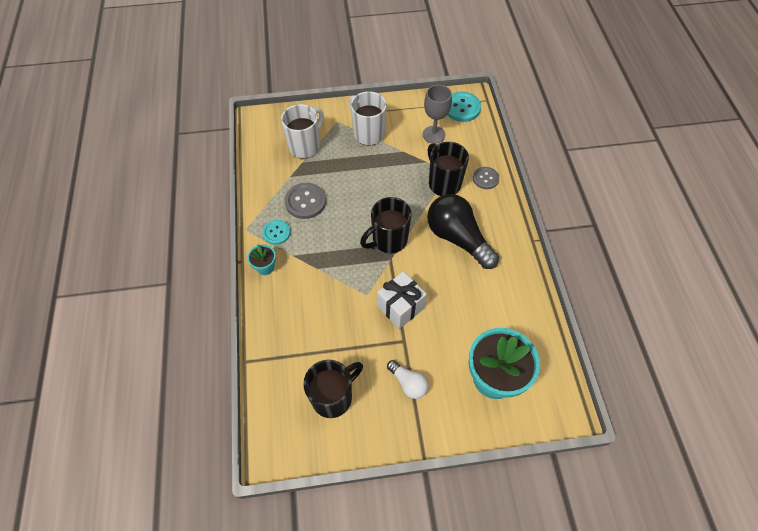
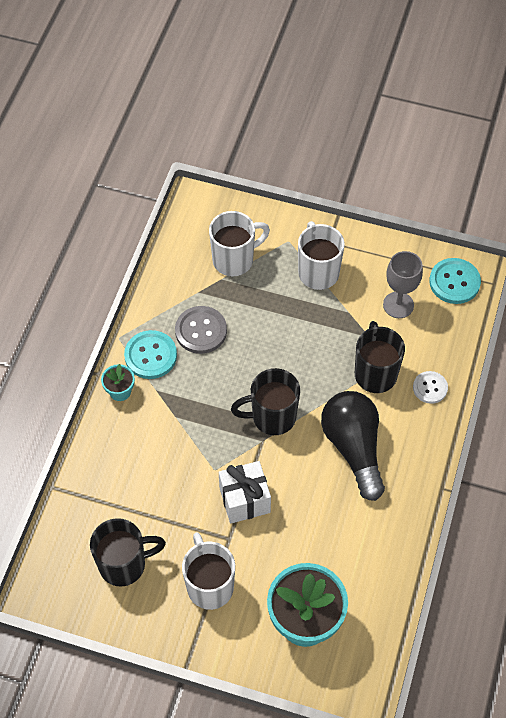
camera: 25 degrees right, 0 degrees up
turquoise button [262,220,291,245] -> turquoise button [124,330,177,379], size x1.53
white light bulb [387,360,429,399] -> white mug [182,532,235,610]
grey button [473,167,499,189] -> white button [413,371,448,404]

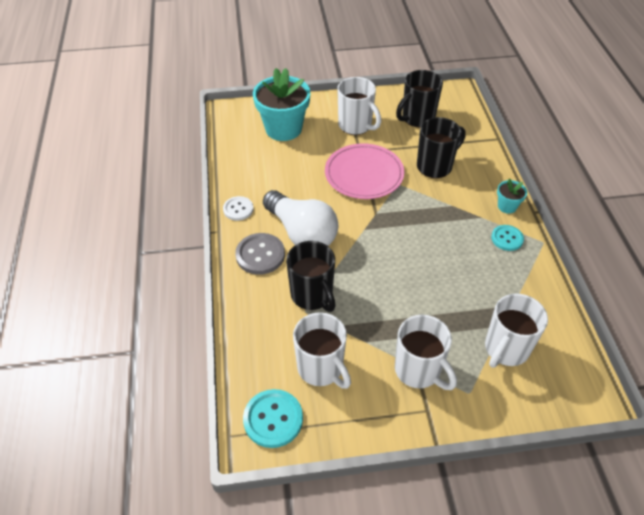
camera: 155 degrees right, 10 degrees down
turquoise button [124,330,177,379] -> turquoise button [491,225,524,251], size x0.65
grey button [175,306,227,354] -> grey button moved to [235,233,285,275]
white gift [219,461,271,524] -> pink plate [325,143,404,199]
black mug [231,368,300,435] -> black mug moved to [417,117,466,178]
black light bulb [321,391,385,501] -> white light bulb [263,190,338,246]
grey goblet [383,251,423,318] -> white mug [293,312,351,389]
white button [413,371,448,404] -> white button moved to [223,196,253,221]

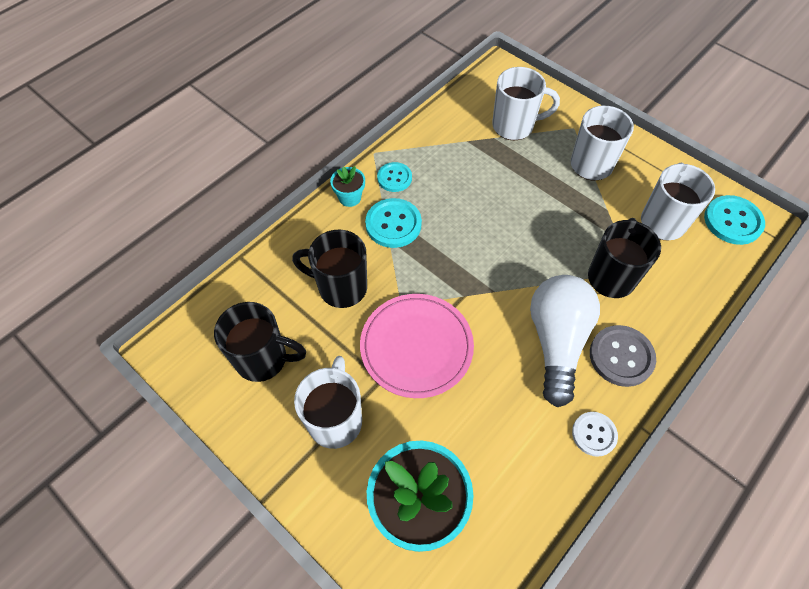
camera: 130 degrees left, 10 degrees up
none -> turquoise button [365,198,422,248]

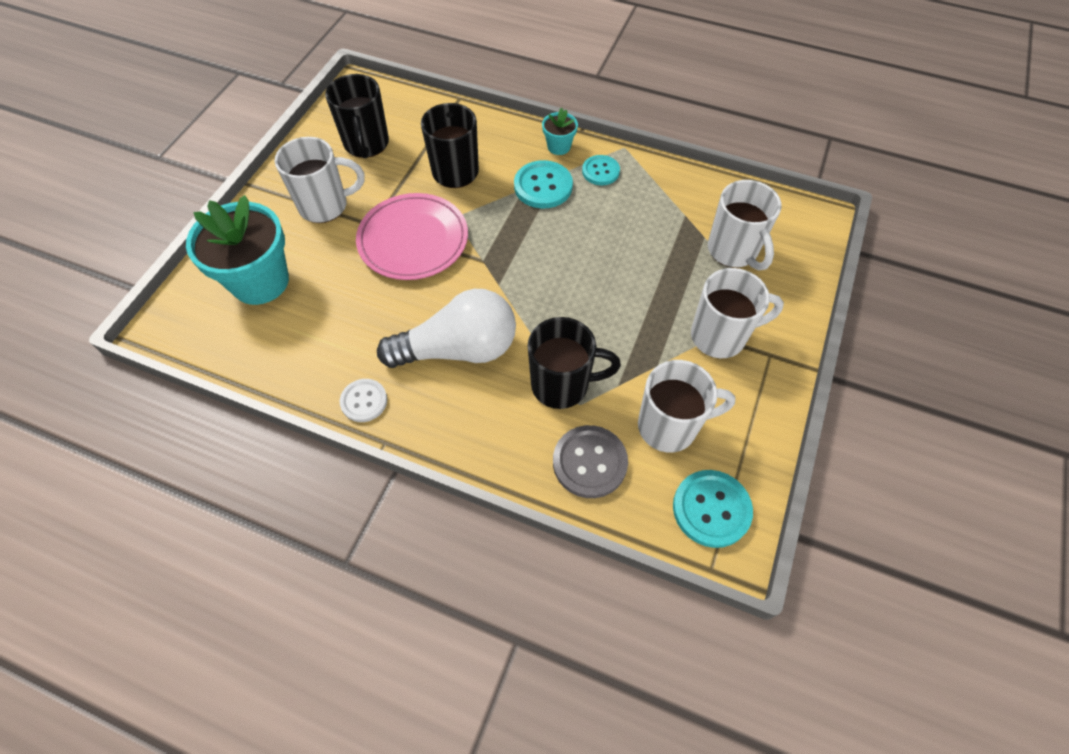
camera: 70 degrees right, 0 degrees up
grey button [590,325,656,387] -> grey button moved to [553,425,628,498]

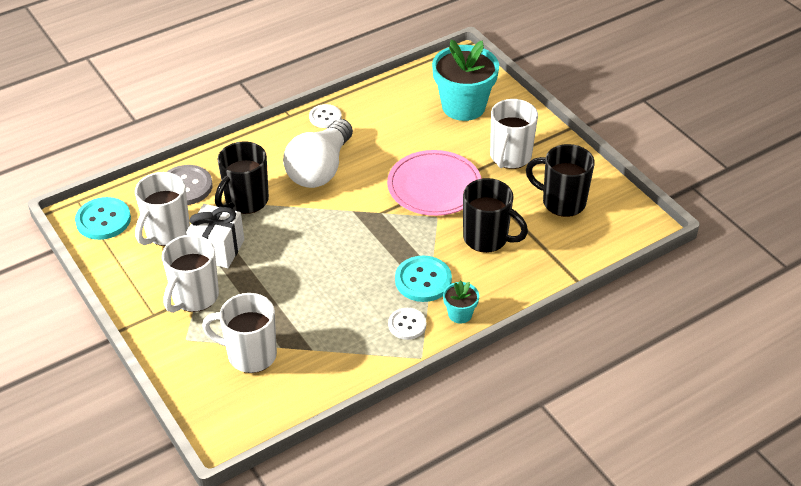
camera: 125 degrees right, 15 degrees down
turquoise button [582,155,620,185] -> white button [388,308,426,340]
none -> white gift [186,204,244,268]

